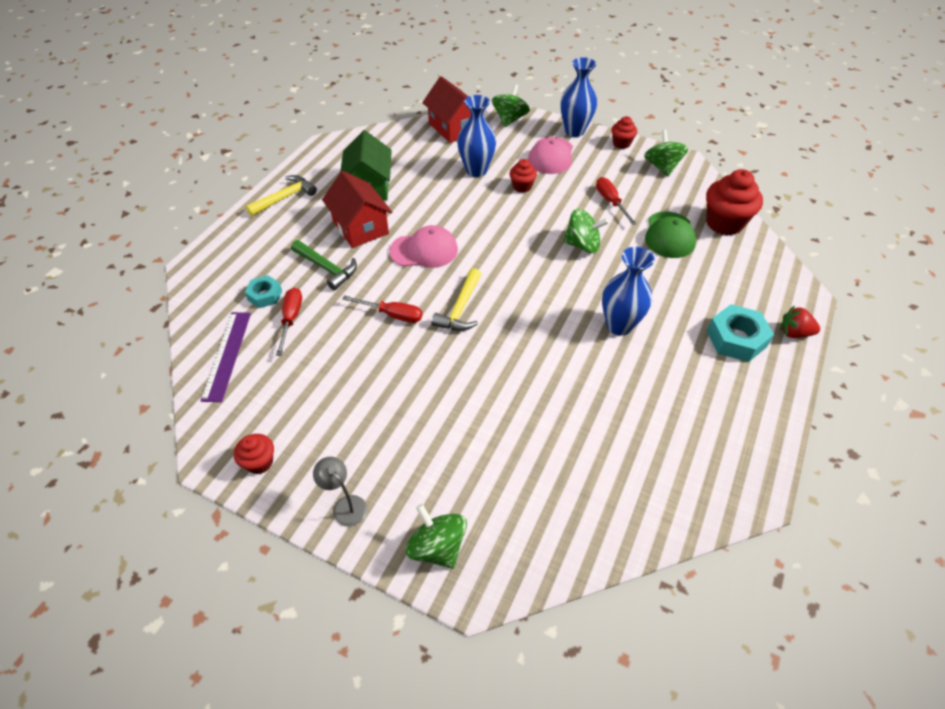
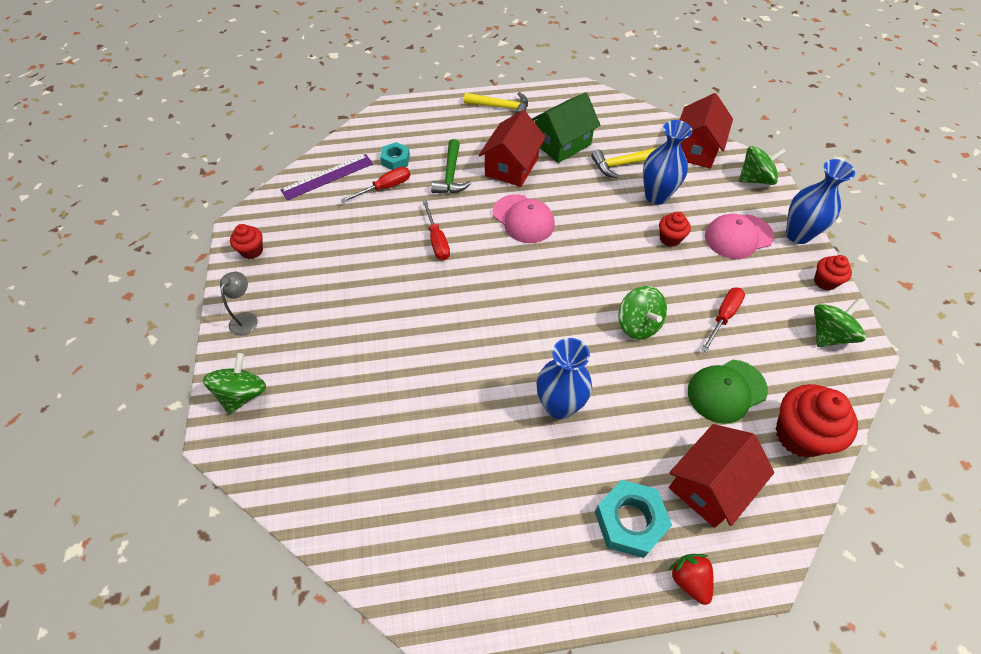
camera: 55 degrees right, 5 degrees up
yellow hammer [431,268,482,331] -> yellow hammer moved to [591,147,658,178]
none -> red house [669,424,774,528]

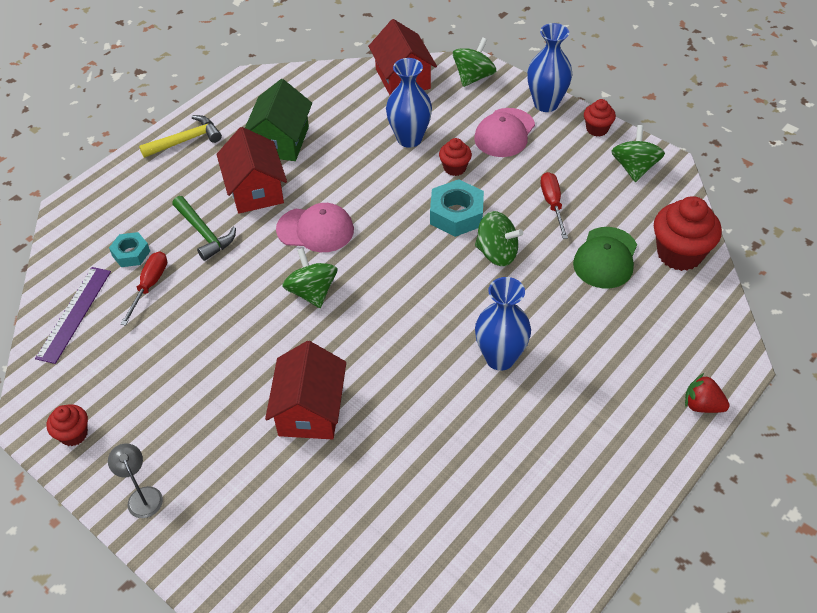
camera: 40 degrees left, 5 degrees down
green spinning top [203,353,266,414] -> green spinning top moved to [282,248,337,308]
red screwdriver [422,200,450,260] -> none
yellow hammer [591,147,658,178] -> none
turquoise nut [595,480,672,558] -> turquoise nut moved to [430,179,484,237]
red house [669,424,774,528] -> red house moved to [265,341,346,440]

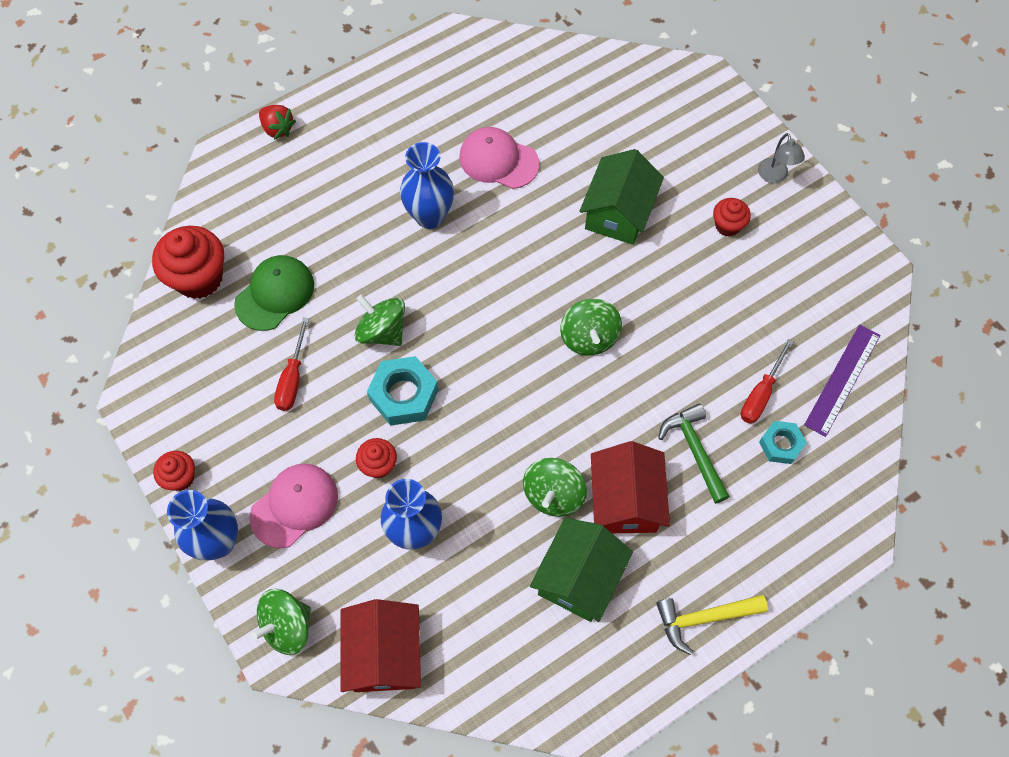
camera: 165 degrees left, 15 degrees up
red cupcake [47,404,88,446] -> red cupcake moved to [713,198,751,237]
red house [265,341,346,440] -> green house [579,149,664,245]
pink cap [276,203,354,252] -> pink cap moved to [459,127,539,189]
green spinning top [611,125,665,182] -> green spinning top moved to [523,458,587,517]

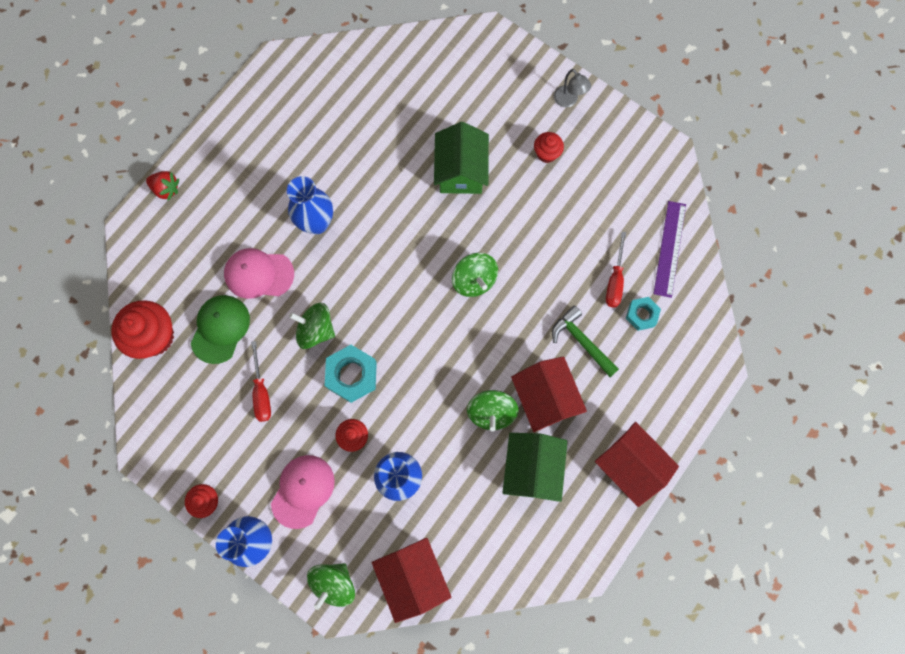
camera: 20 degrees left, 10 degrees up
pink cap [459,127,539,189] -> pink cap moved to [224,248,294,299]
yellow hammer [656,595,768,655] -> red house [595,422,679,507]

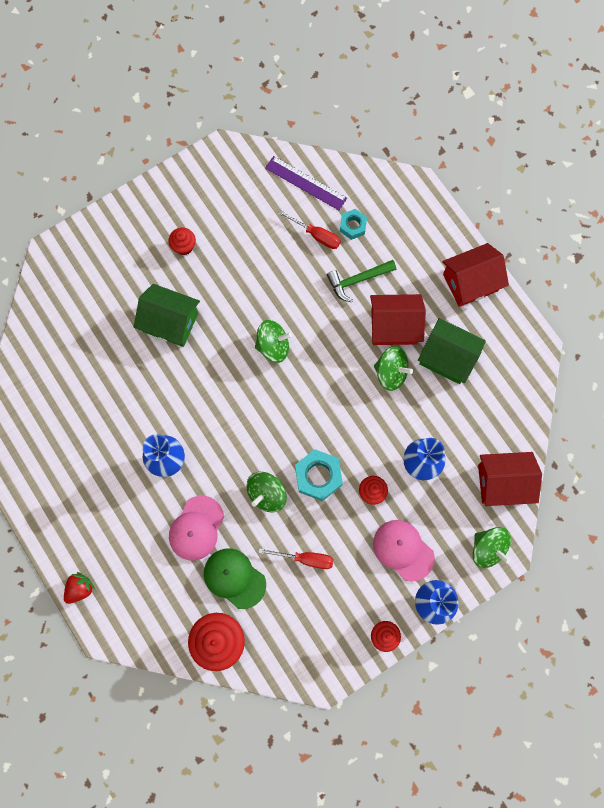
camera: 70 degrees left, 0 degrees up
grey lamp [554,69,591,107] -> none

